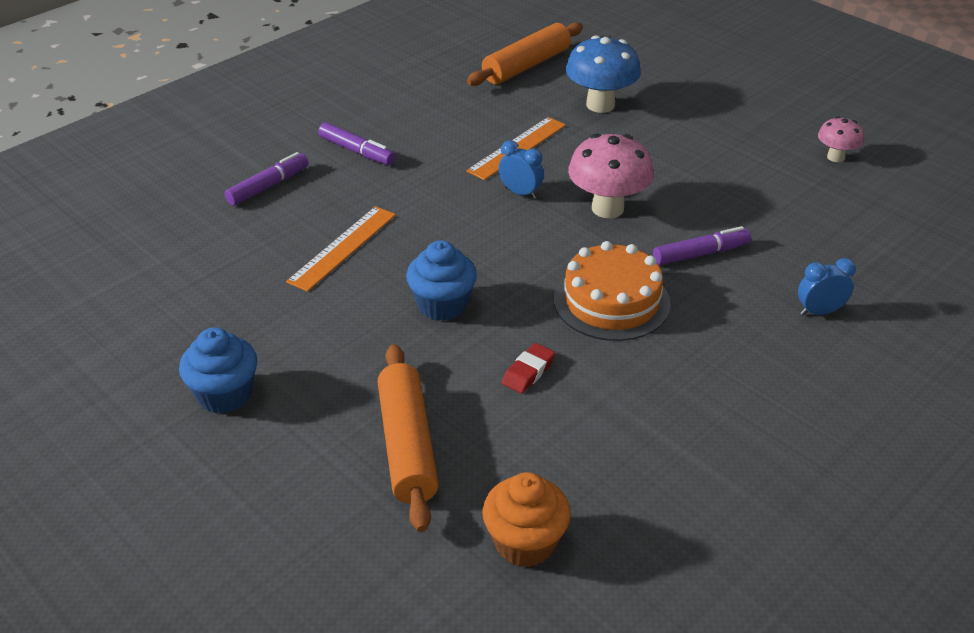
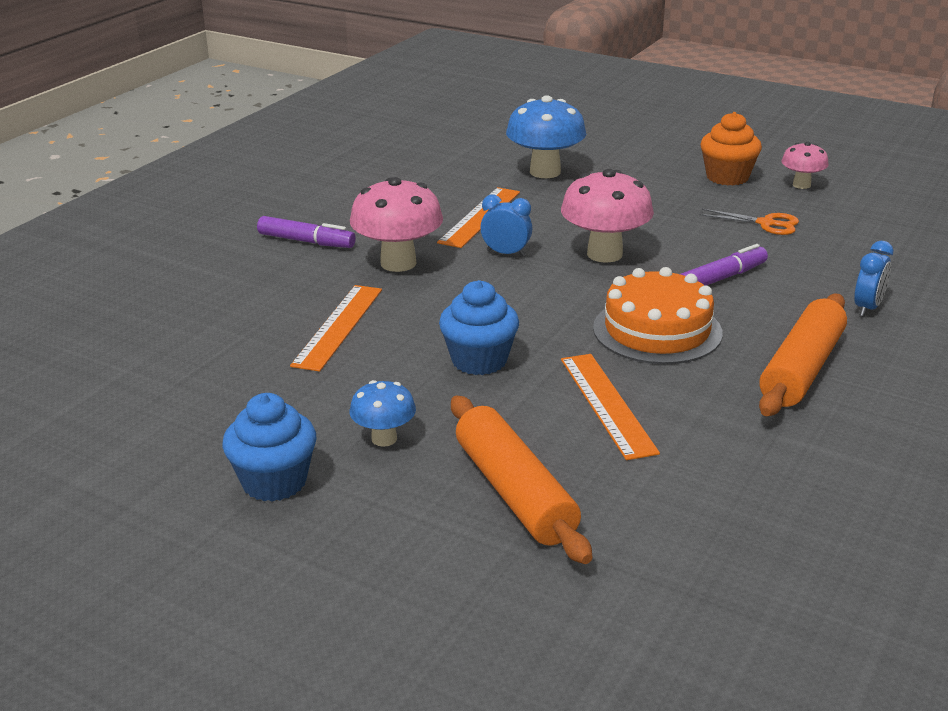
camera: 15 degrees left, 10 degrees down
purple marker [224,152,309,206] -> none
orange rolling pin [467,22,583,86] -> orange rolling pin moved to [759,294,847,416]
orange cupcake [482,472,571,567] -> orange cupcake moved to [700,112,762,186]
red eraser [502,343,555,394] -> orange ruler [561,354,660,460]
blue clock [798,258,856,315] -> blue clock turned 150 degrees clockwise [854,241,893,317]
none -> blue mushroom [349,380,416,447]
none -> pink mushroom [350,177,443,272]
none -> orange scissors [699,209,799,235]

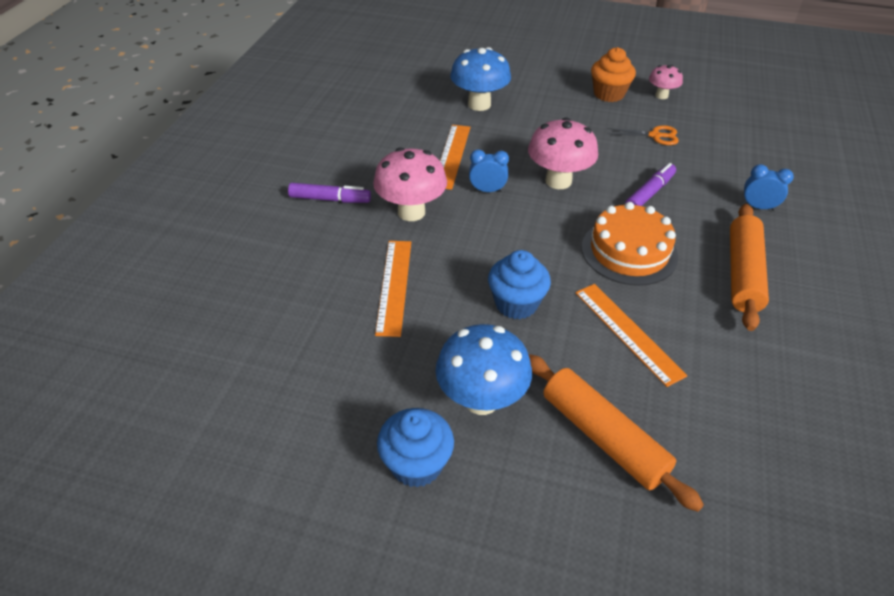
camera: 15 degrees left, 15 degrees up
blue mushroom [349,380,416,447] -> blue mushroom [435,324,532,415], size x1.78
blue clock [854,241,893,317] -> blue clock turned 90 degrees counterclockwise [742,164,794,211]

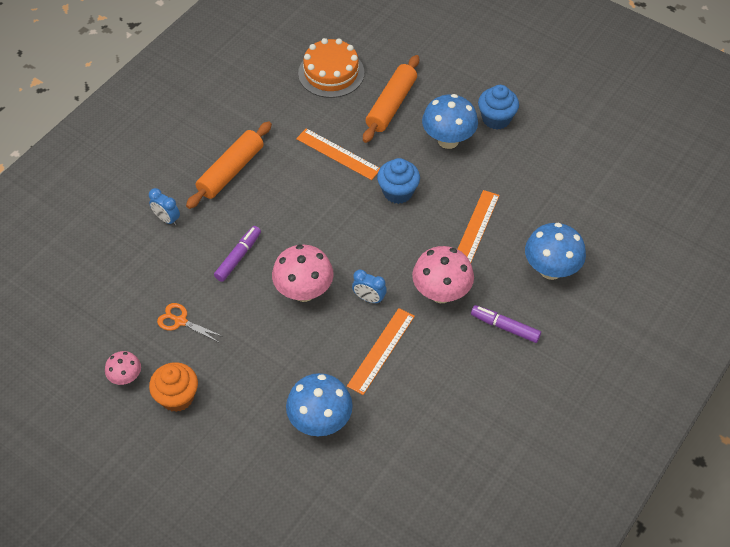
camera: 160 degrees left, 10 degrees up
orange rolling pin [529,354,704,512] -> orange rolling pin turned 45 degrees clockwise [363,55,419,143]
orange ruler [575,284,688,387] -> orange ruler turned 45 degrees counterclockwise [296,128,380,180]
orange cake [581,202,678,286] -> orange cake moved to [298,38,364,98]
purple marker [625,163,676,206] -> purple marker turned 150 degrees clockwise [214,226,261,282]
none -> blue mushroom [525,223,586,280]

